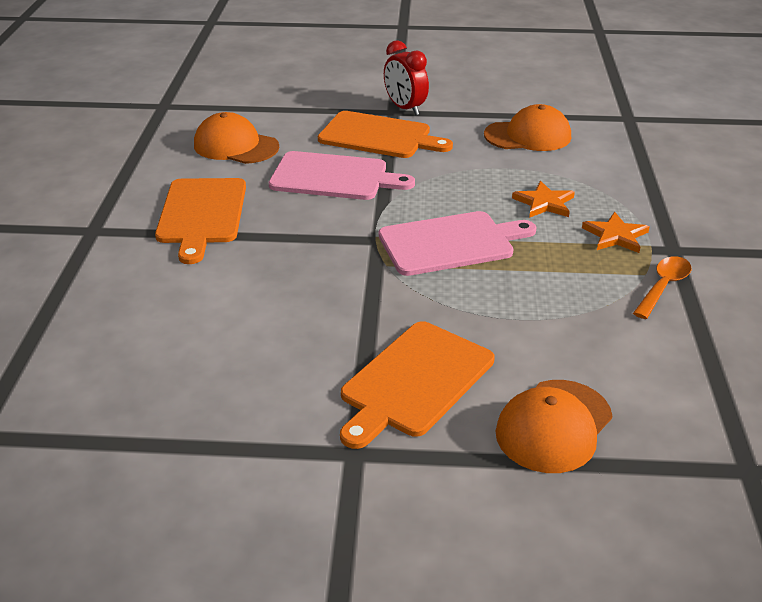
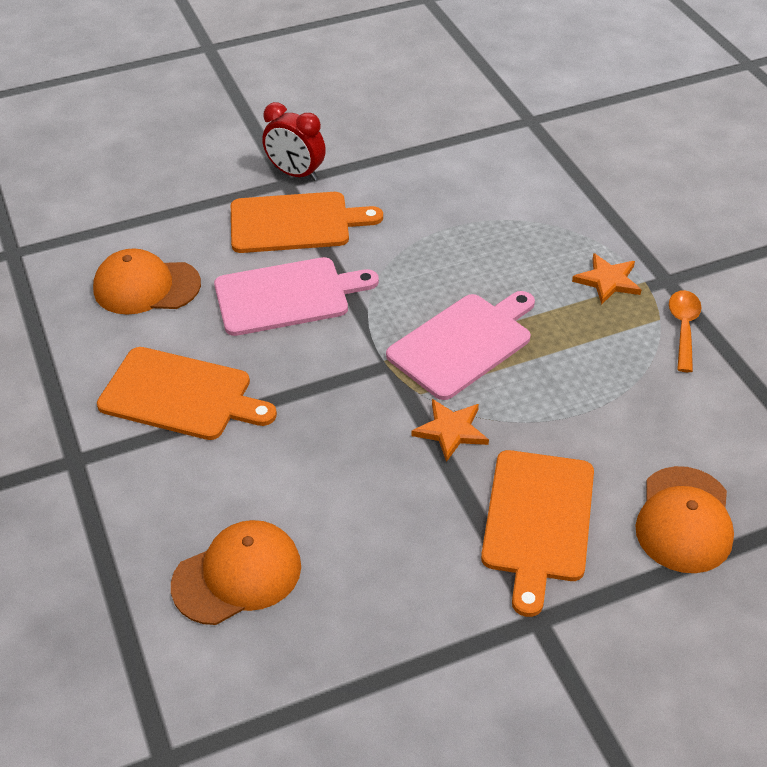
camera: 25 degrees left, 10 degrees up
orange cutting board [155,178,246,264] -> orange cutting board turned 45 degrees counterclockwise [97,347,277,440]
orange cap [484,104,571,151] -> orange cap moved to [171,520,301,625]
orange star [512,181,575,218] -> orange star moved to [411,399,489,462]

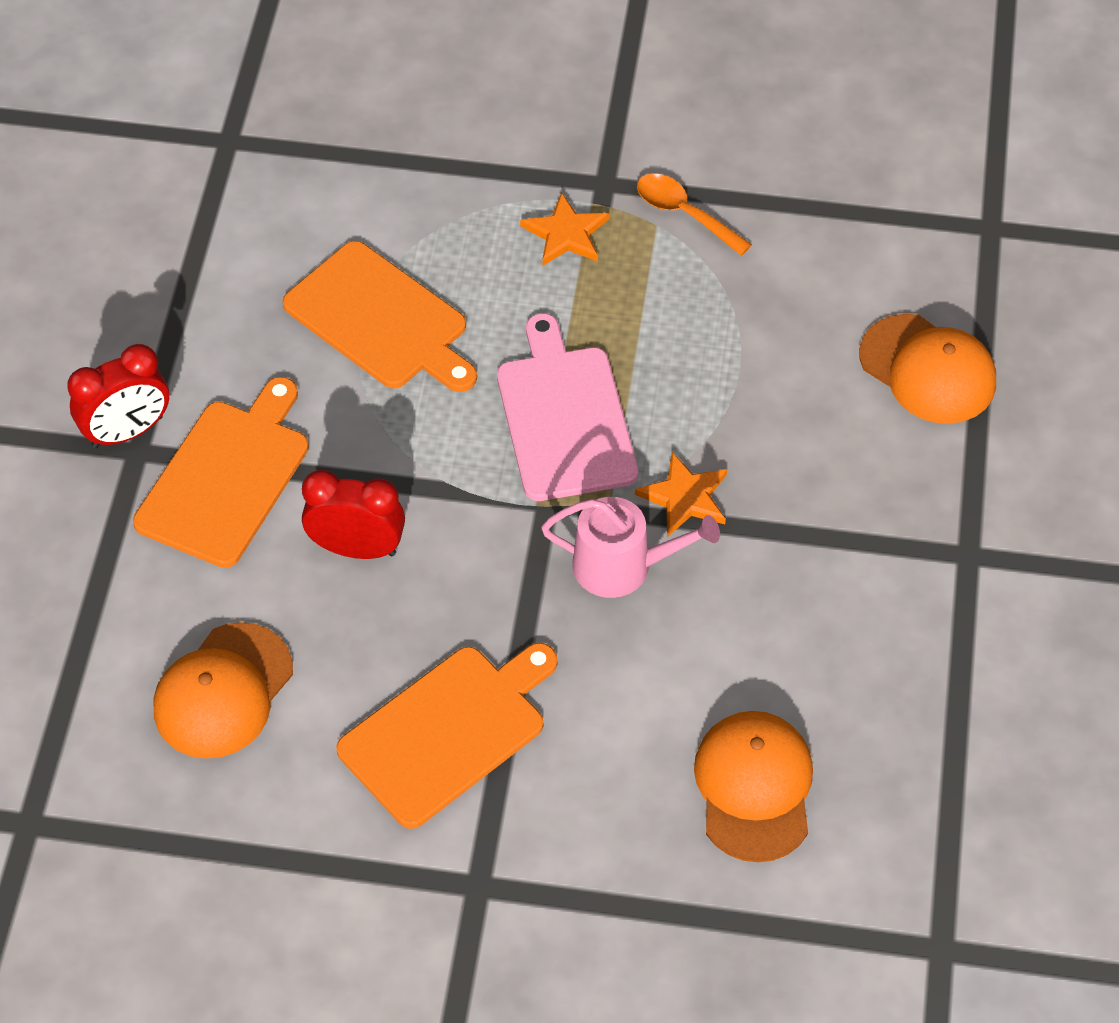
camera: 60 degrees left, 10 degrees up
pink cutting board [214,257,379,336] -> red clock [302,470,405,559]
orange cutting board [481,450,594,617] -> orange cutting board moved to [283,241,477,392]
none -> pink watering can [541,497,720,598]

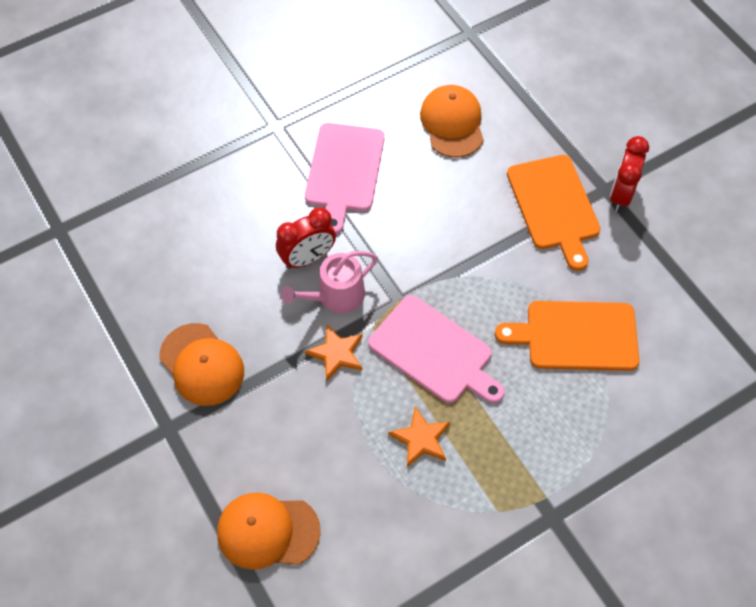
camera: 140 degrees right, 5 degrees up
red clock [302,470,405,559] -> red clock moved to [276,207,336,269]
orange cutting board [336,643,558,829] -> pink cutting board [305,123,385,234]
orange star [520,192,609,266] -> orange star moved to [388,406,450,467]
orange spoon [637,174,752,256] -> none
orange cap [694,711,813,863] -> orange cap moved to [159,323,244,406]

